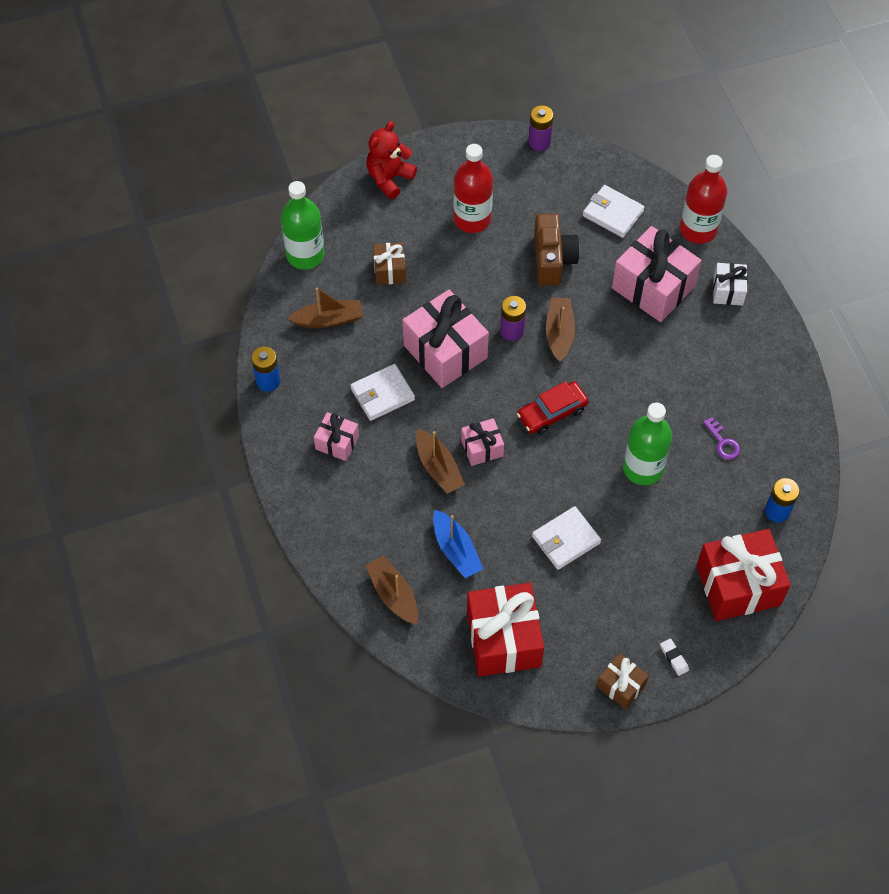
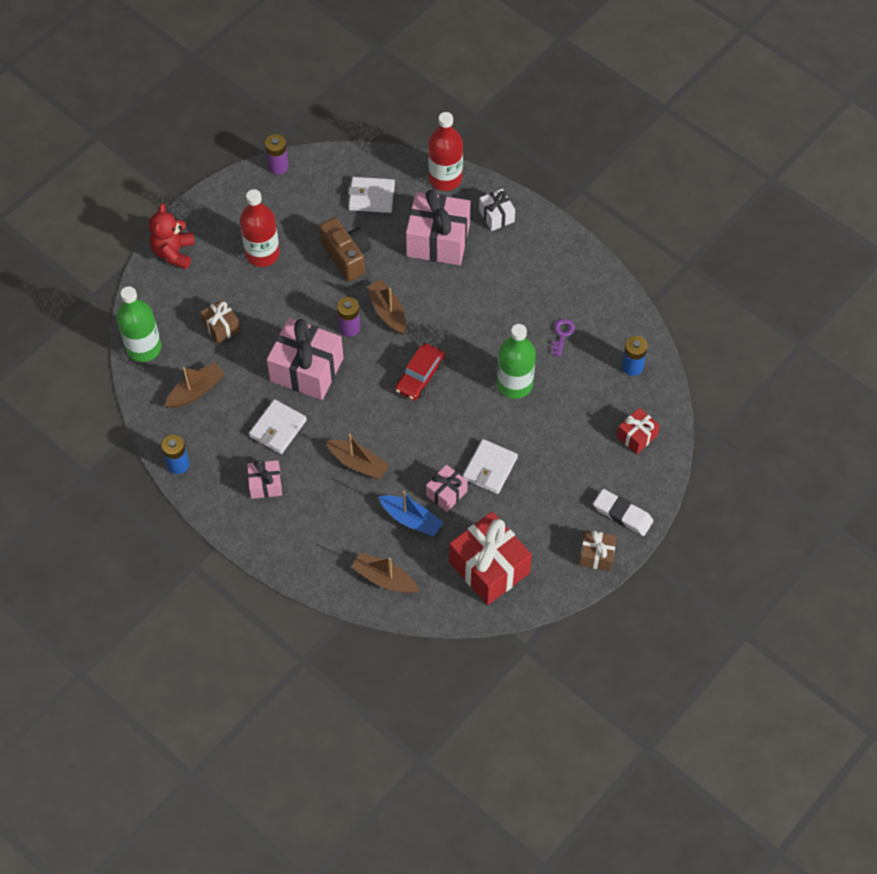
camera: 30 degrees left, 0 degrees up
pink gift [461,418,504,466] -> pink gift moved to [426,465,468,512]
white eraser [660,638,689,676] -> white eraser [593,489,653,536], size x1.91
red gift [696,529,791,621] -> red gift [617,408,660,454], size x0.52
purple key [703,417,740,460] -> purple key turned 105 degrees counterclockwise [551,319,575,357]

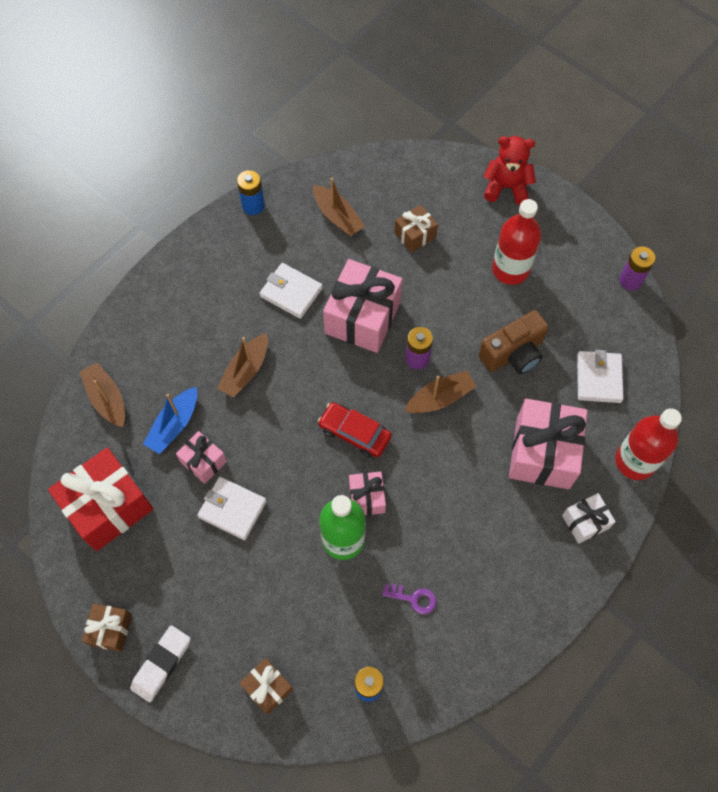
camera: 90 degrees right, 5 degrees up
green bottle [117,286,161,362] -> none
pink gift [247,460,282,499] -> pink gift moved to [349,471,386,516]
brown boat [351,552,419,593] -> brown boat turned 60 degrees counterclockwise [80,362,125,427]
red gift [617,408,660,454] -> brown gift [239,658,293,715]

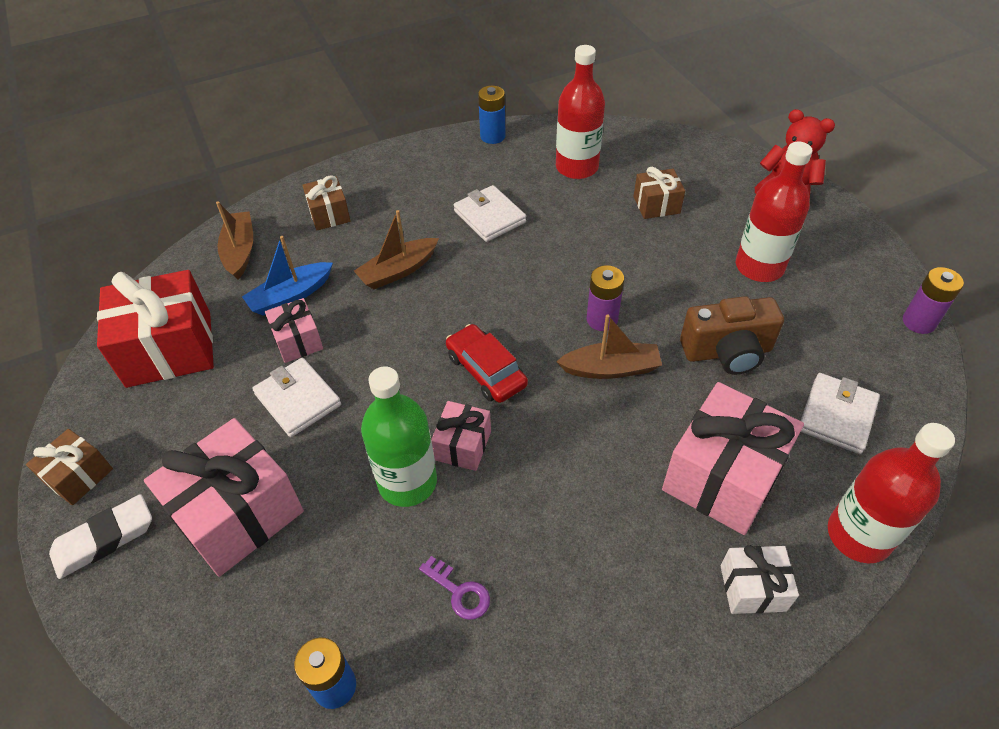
camera: 25 degrees right, 15 degrees down
brown gift [239,658,293,715] -> brown gift moved to [302,175,351,230]
brown boat [313,178,365,236] -> red bottle [556,45,605,179]
pink gift [323,259,403,353] -> pink gift moved to [144,418,304,577]

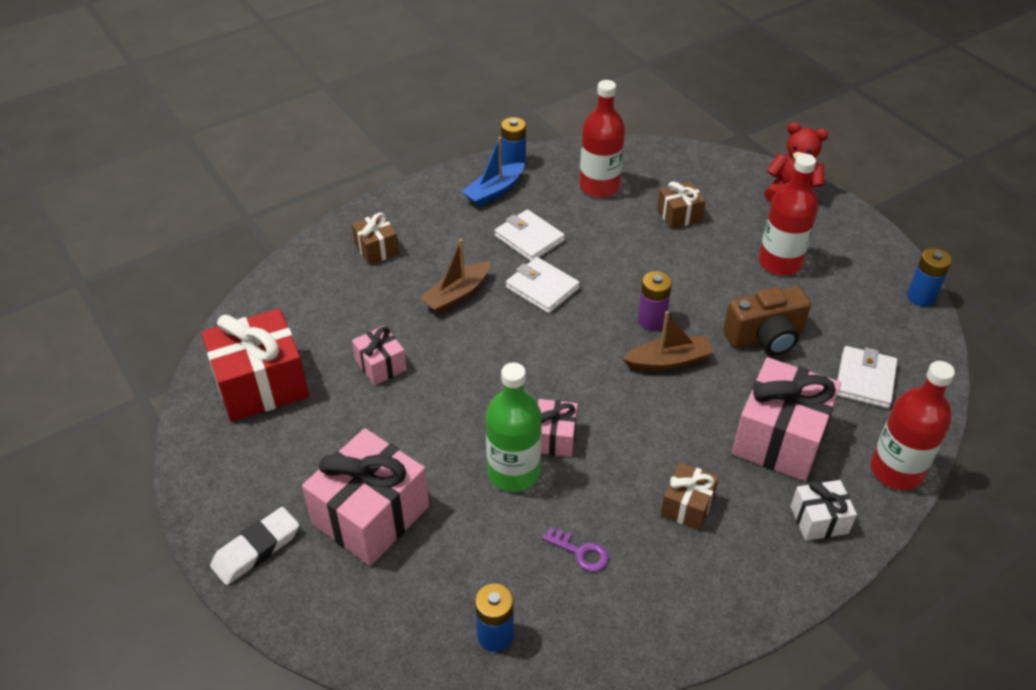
camera: 10 degrees left, 5 degrees down
brown gift [26,429,113,505] -> brown gift moved to [661,462,719,530]
brown boat [216,201,253,279] -> none
blue boat [242,236,333,316] -> blue boat moved to [462,137,525,207]
white wallet [252,358,341,437] -> white wallet moved to [506,257,580,314]
red car [446,324,528,403] -> none
purple battery [903,267,964,334] -> blue battery [907,248,952,307]

